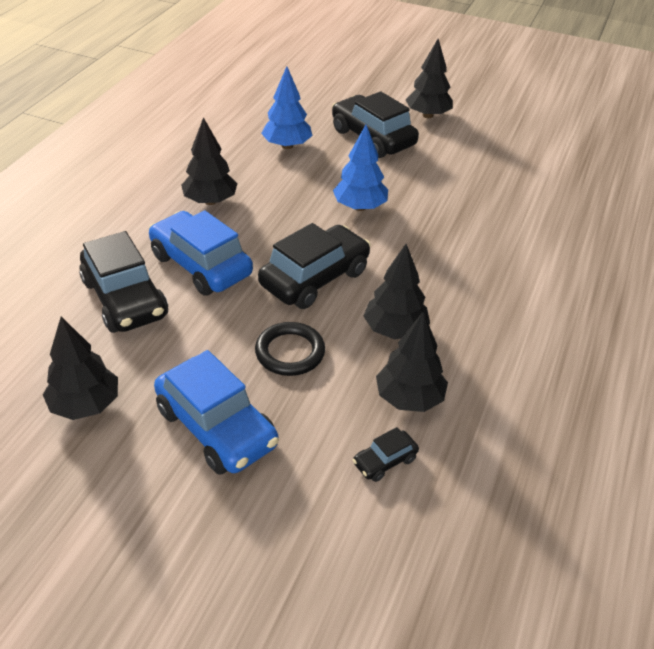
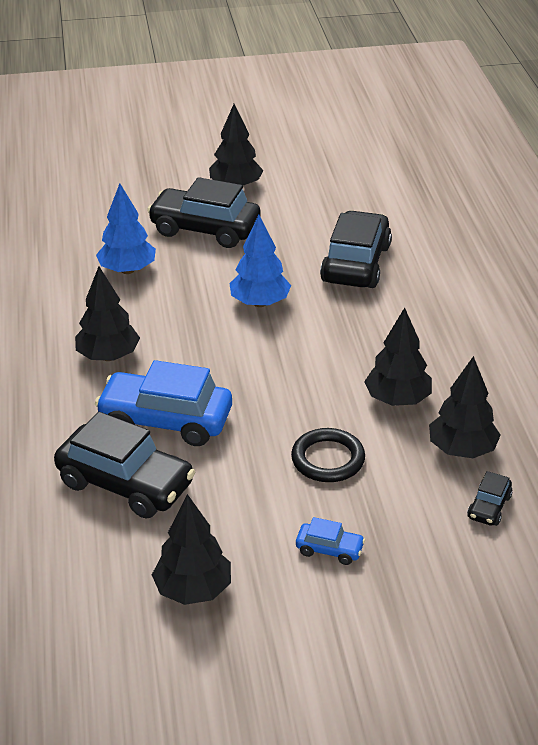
camera: 30 degrees left, 5 degrees down
blue car [154,350,279,475] -> blue car [296,517,365,565], size x0.46
black car [258,223,371,309] -> black car moved to [320,210,392,288]

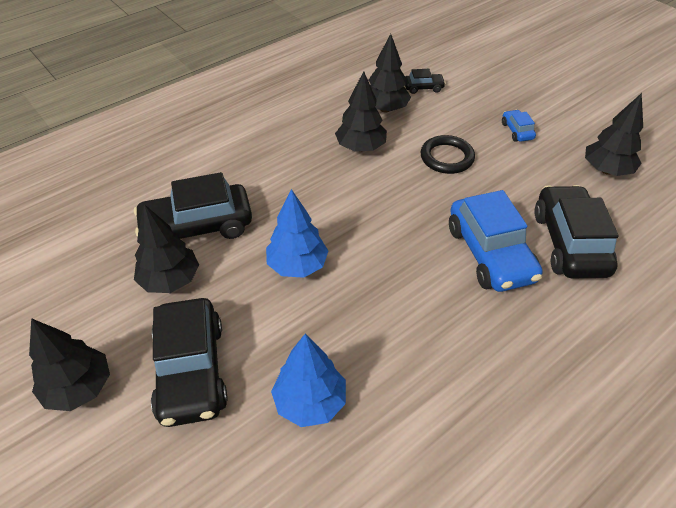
camera: 120 degrees left, 10 degrees up
black tree [75,266,140,361] -> black tree moved to [134,204,199,293]

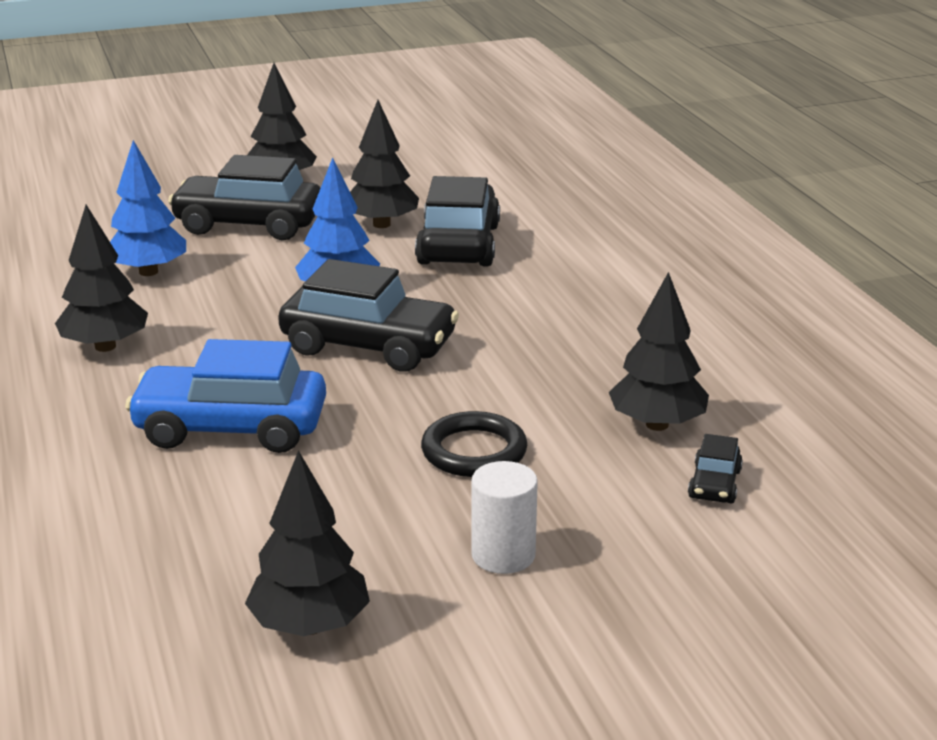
camera: 110 degrees right, 20 degrees down
black tree [335,71,387,152] -> black tree moved to [55,205,148,352]
blue car [502,110,536,142] -> white cylinder [471,461,538,574]
black car [534,185,619,278] -> black car moved to [278,259,459,372]

